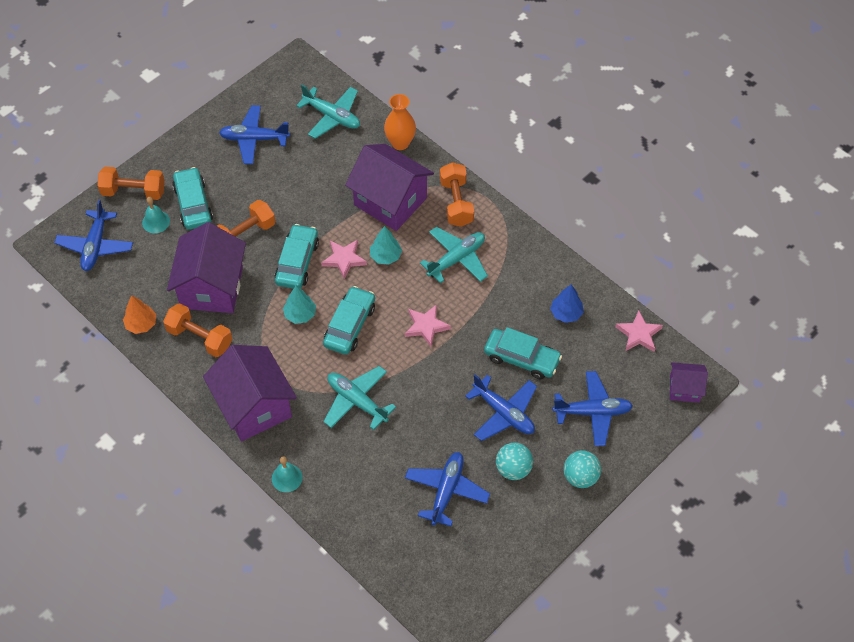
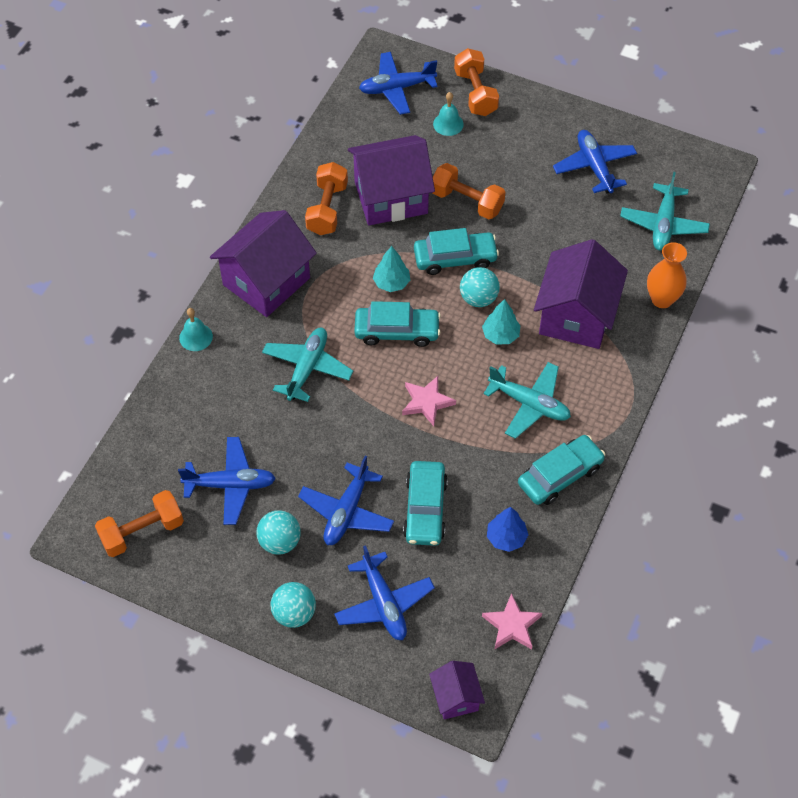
camera: 70 degrees right, 0 degrees up
orange tree [123,295,156,334] -> none
turquoise car [172,167,213,230] -> turquoise car moved to [518,435,605,505]
pink star [321,240,367,279] -> turquoise ball [460,267,500,307]
orange dumbbell [440,162,474,227] -> orange dumbbell moved to [95,490,184,557]

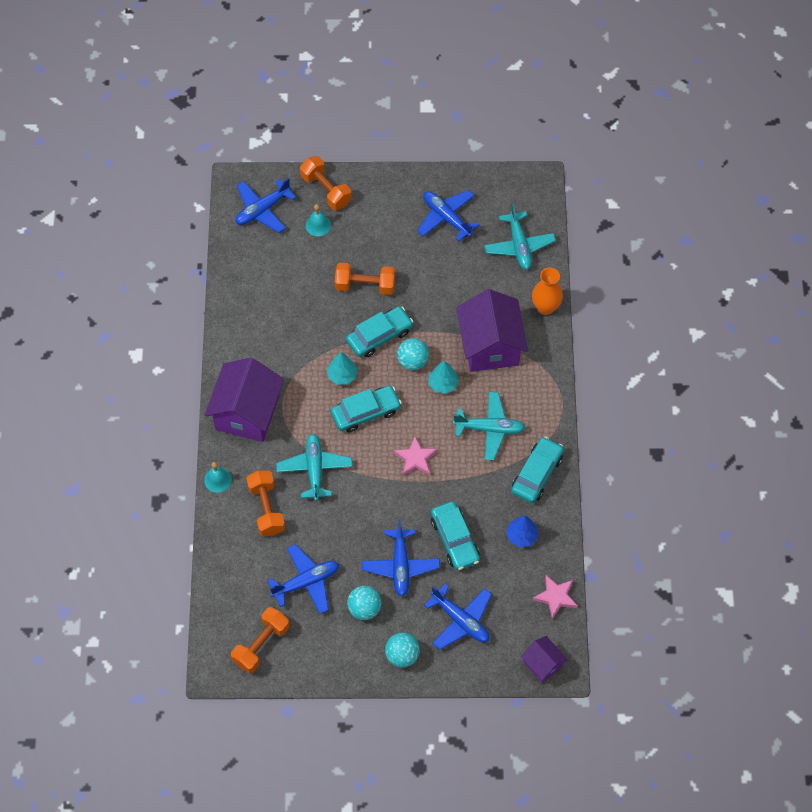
camera: 25 degrees left, 5 degrees up
orange dumbbell [305,162,348,235] -> orange dumbbell moved to [246,471,285,536]
purple house [348,135,435,225] -> none

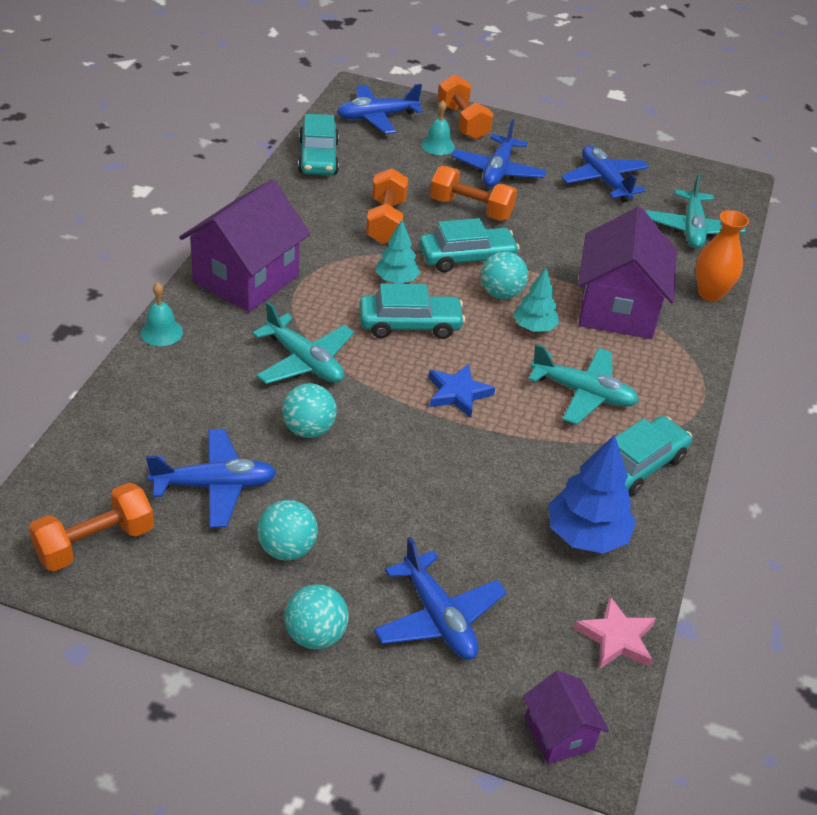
camera: 15 degrees right, 20 degrees down
orange dumbbell [246,471,285,536] -> orange dumbbell moved to [366,168,408,244]
turquoise plane [276,434,353,501] -> turquoise plane turned 120 degrees clockwise [252,302,354,384]
blue plane [362,520,440,597] -> blue plane moved to [451,119,547,187]
pink star [394,436,438,476] -> blue star [429,364,495,418]
turquoise car [431,501,480,570] -> turquoise car moved to [298,114,339,175]
blue tree [506,516,538,548] -> blue tree [548,434,636,554], size x1.60
none -> turquoise ball [282,383,337,438]

